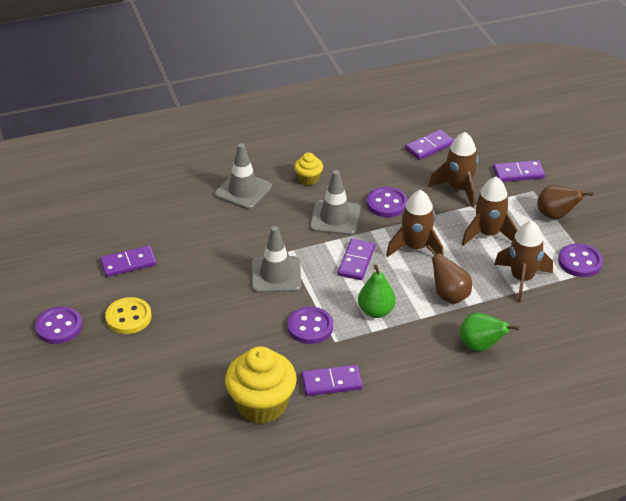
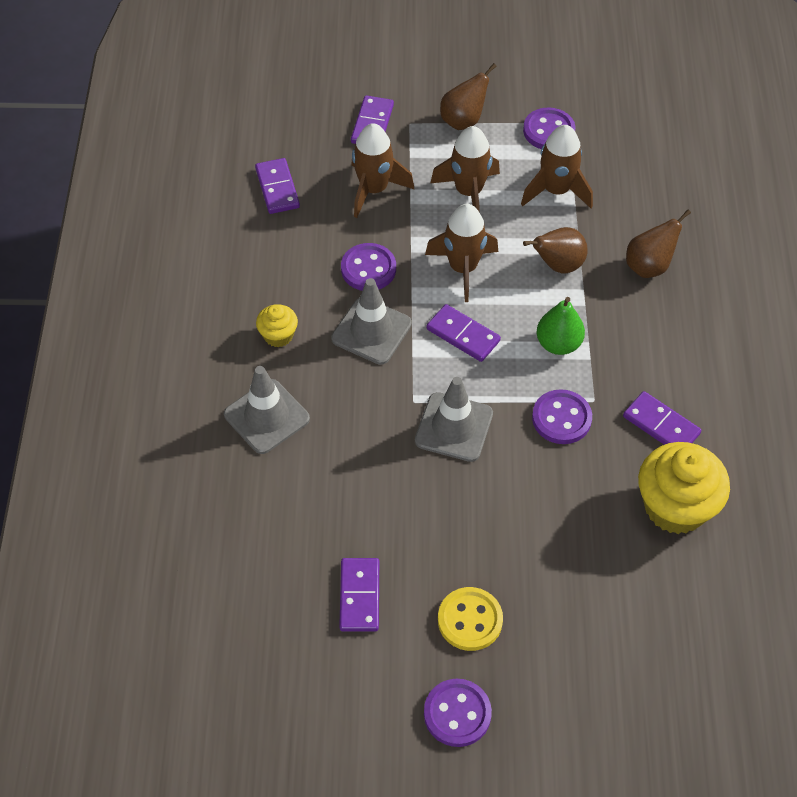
camera: 70 degrees left, 15 degrees up
purple domino [301,365,363,396] -> purple domino turned 60 degrees counterclockwise [623,391,701,445]
green pear [460,313,520,352] -> brown pear [626,209,691,278]

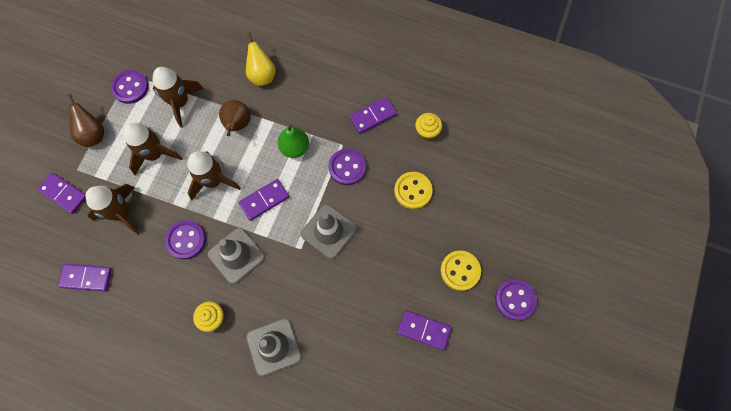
camera: 70 degrees left, 15 degrees up
brown pear [626,209,691,278] -> yellow pear [246,32,276,86]
yellow cupcake [638,442,730,534] -> yellow cupcake [415,113,442,140], size x0.50
none -> yellow button [394,172,433,209]

